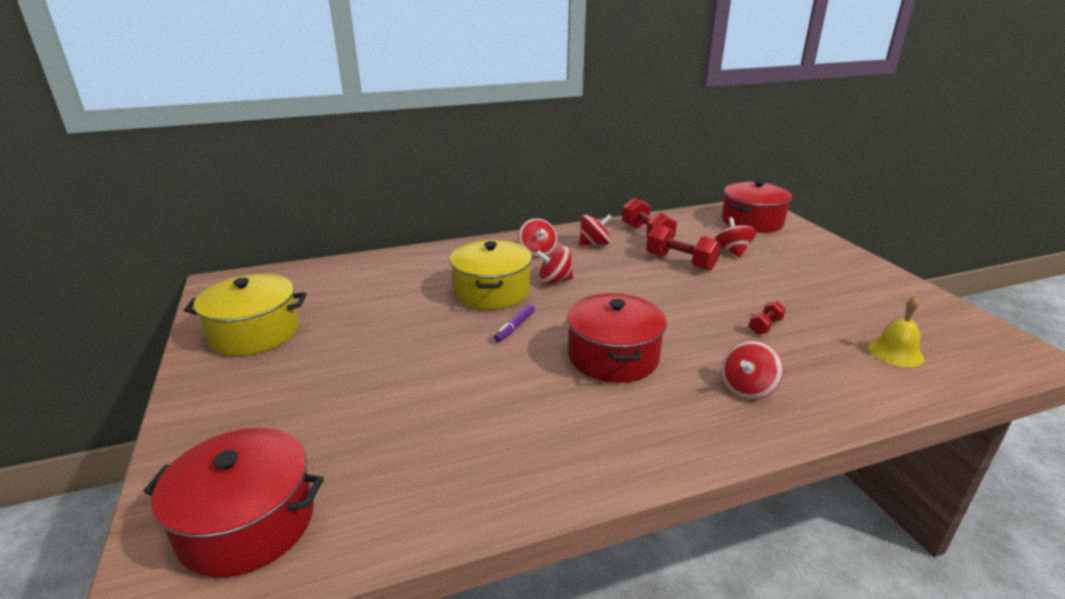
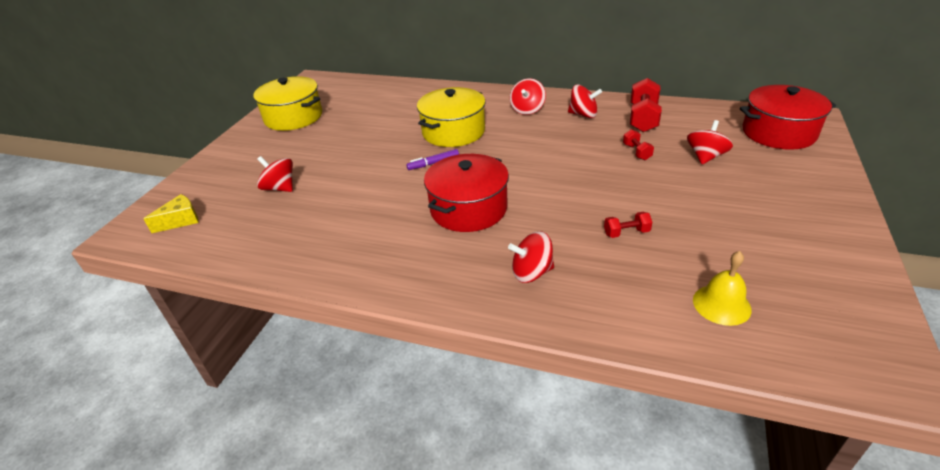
camera: 40 degrees right, 10 degrees up
red pot [143,428,324,577] -> yellow cheese [143,194,199,233]
red spinning top [536,246,573,284] -> red spinning top moved to [257,156,293,192]
red dumbbell [646,224,721,271] -> red dumbbell [623,129,654,160], size x0.53

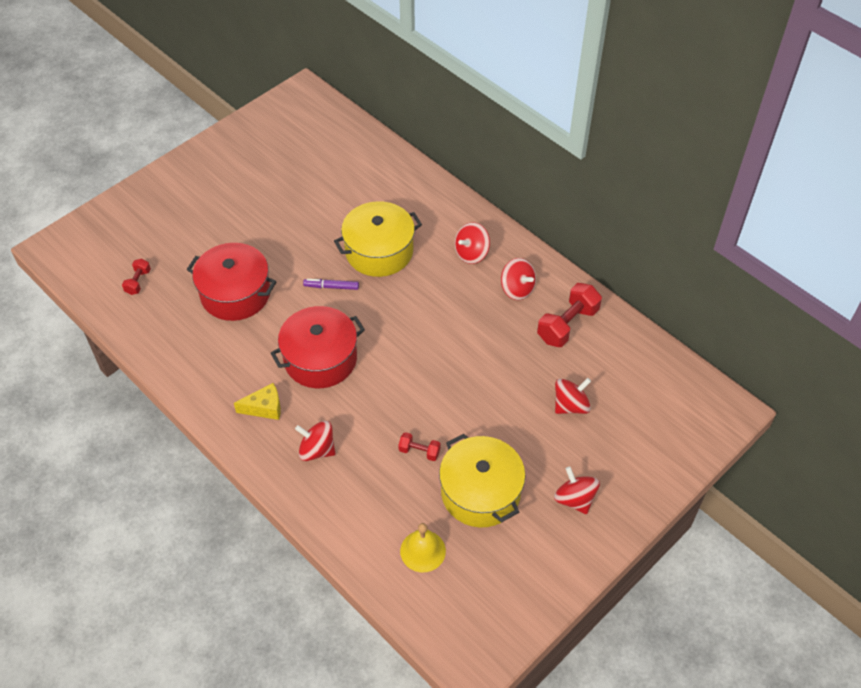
camera: 25 degrees right, 15 degrees up
yellow cheese [143,194,199,233] -> yellow cheese moved to [234,383,281,420]
yellow pot [253,76,322,131] -> yellow pot moved to [439,434,525,527]
red spinning top [257,156,293,192] -> red spinning top moved to [554,466,600,514]
red dumbbell [623,129,654,160] -> red dumbbell moved to [122,259,151,295]
red pot [740,85,836,150] -> red pot moved to [187,243,277,321]

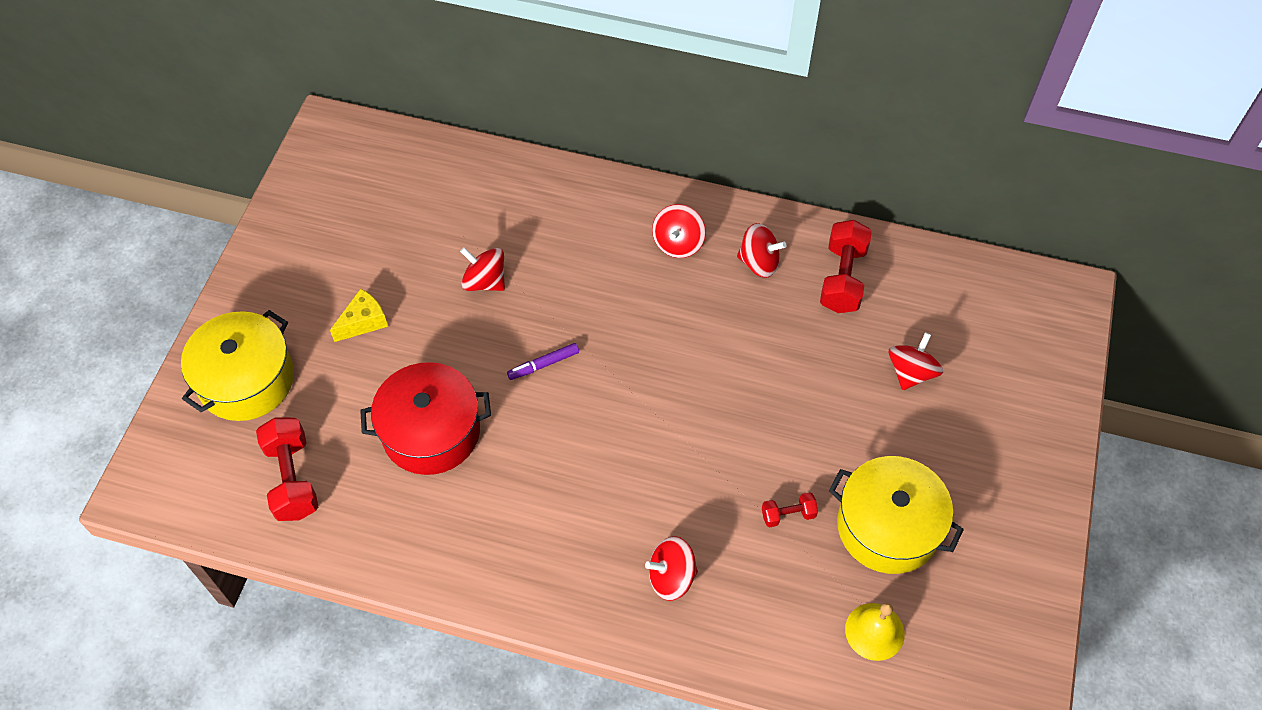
camera: 30 degrees left, 5 degrees up
red dumbbell [122,259,151,295] -> red dumbbell [256,417,318,521], size x1.89
yellow cheese [234,383,281,420] -> yellow cheese moved to [330,288,388,342]
red pot [271,306,365,388] -> none
yellow pot [334,201,422,277] -> yellow pot moved to [181,310,294,421]
red spinning top [554,466,600,514] -> red spinning top moved to [460,247,505,291]

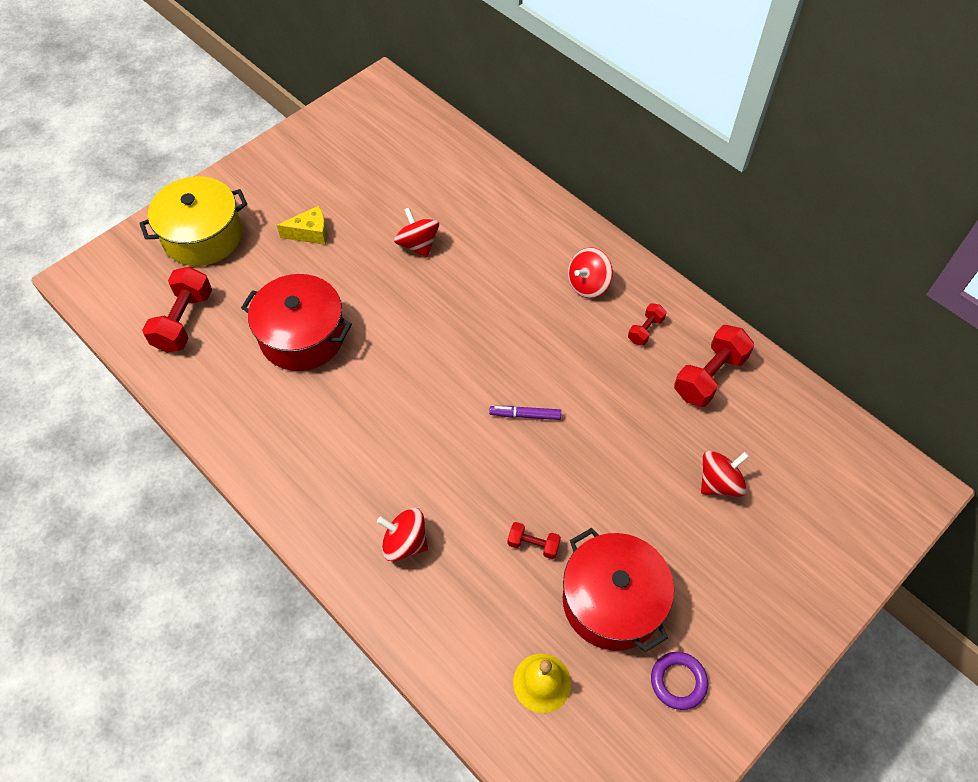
camera: 30 degrees right, 0 degrees up
purple marker [507,343,579,380] -> purple marker moved to [489,406,561,420]
red spinning top [737,223,786,278] -> red dumbbell [628,303,667,346]
yellow pot [829,456,964,574] -> red pot [563,528,674,652]
none -> purple ring [651,652,708,710]

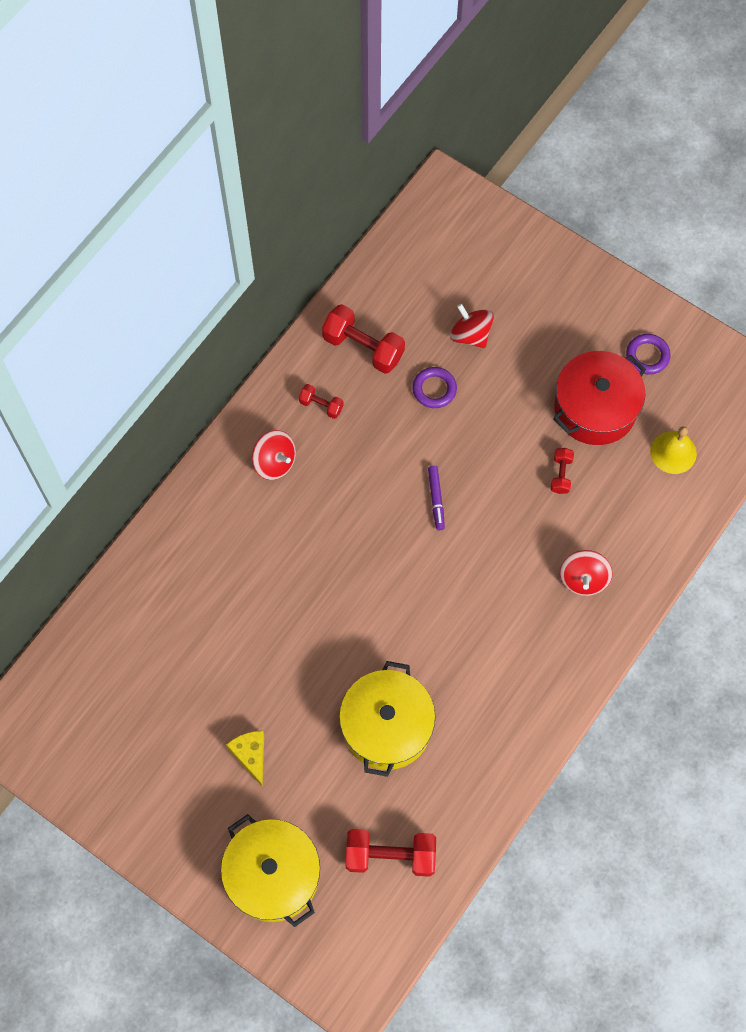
camera: 100 degrees left, 10 degrees up
red pot [241,274,352,371] -> yellow pot [339,661,436,777]
red spinning top [394,208,439,258] -> none
none -> purple ring [412,367,457,408]

